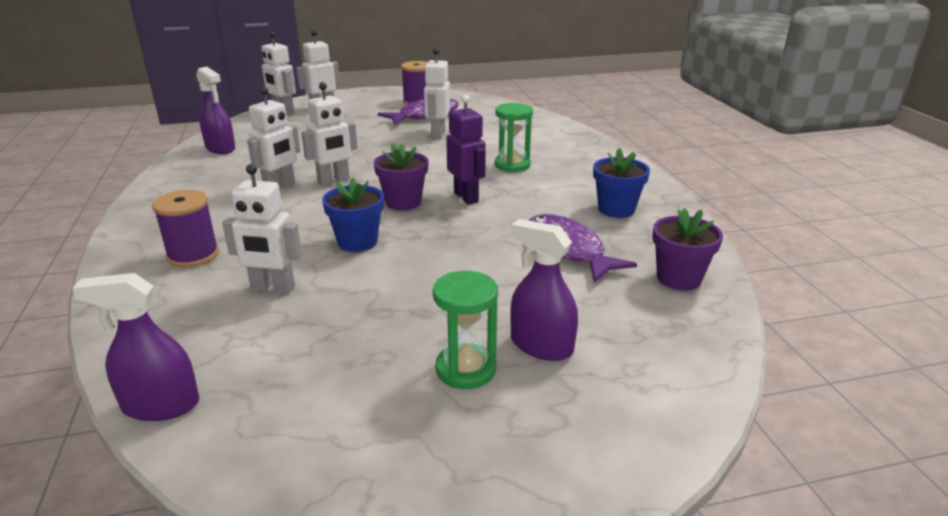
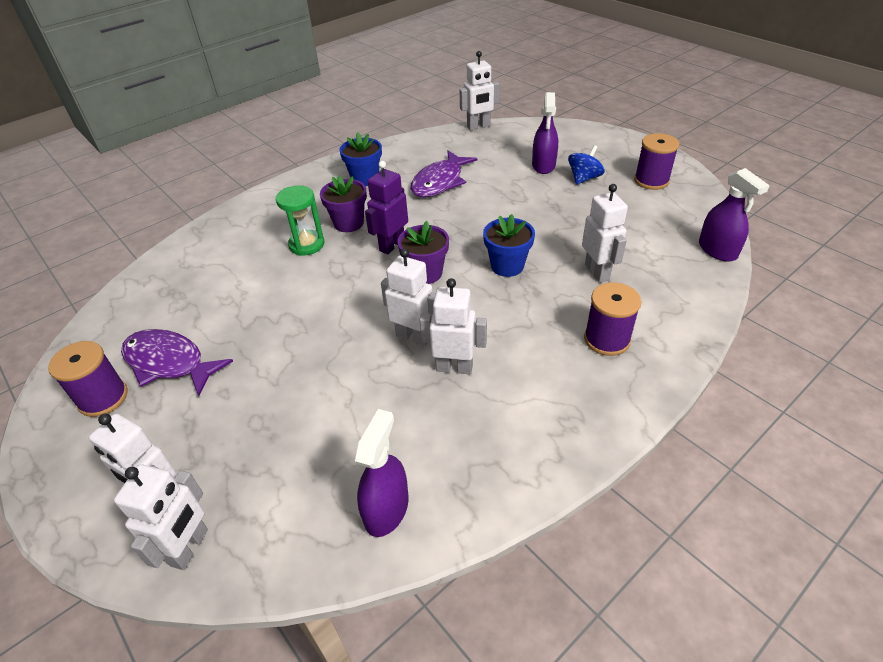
camera: 115 degrees left, 15 degrees up
white robot [424,48,450,139] -> white robot moved to [460,51,499,130]
green hourglass [433,271,498,389] -> blue spinning top [568,145,605,185]
purple flower pot [652,208,723,291] -> purple flower pot moved to [320,175,367,232]
none -> purple spool [634,133,679,190]

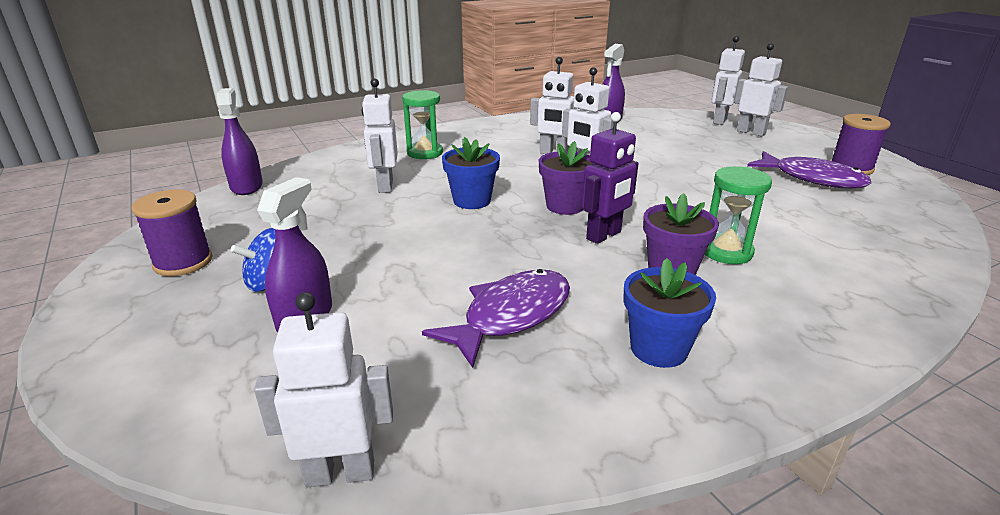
camera: 170 degrees left, 15 degrees down
purple spool [584,282,642,356] -> green hourglass [402,90,443,159]

